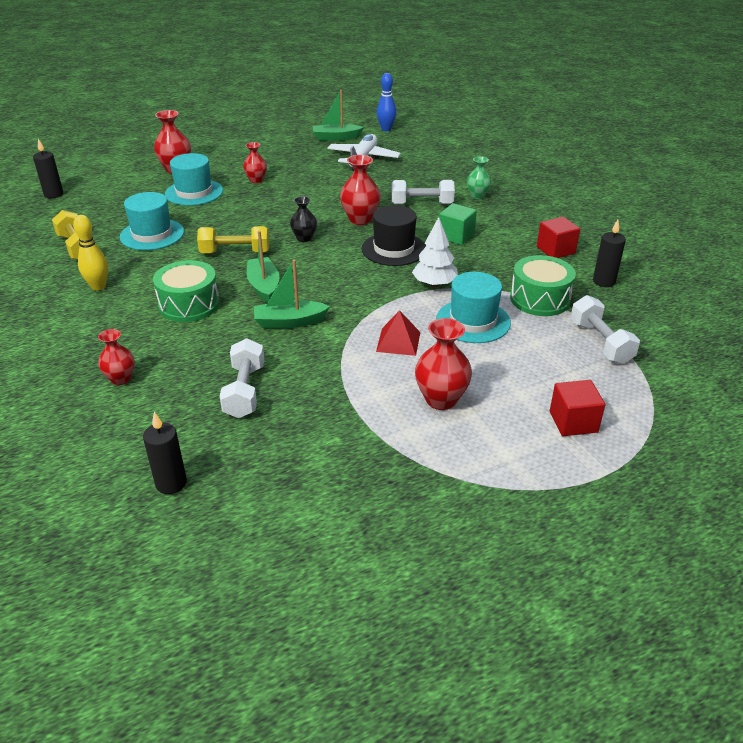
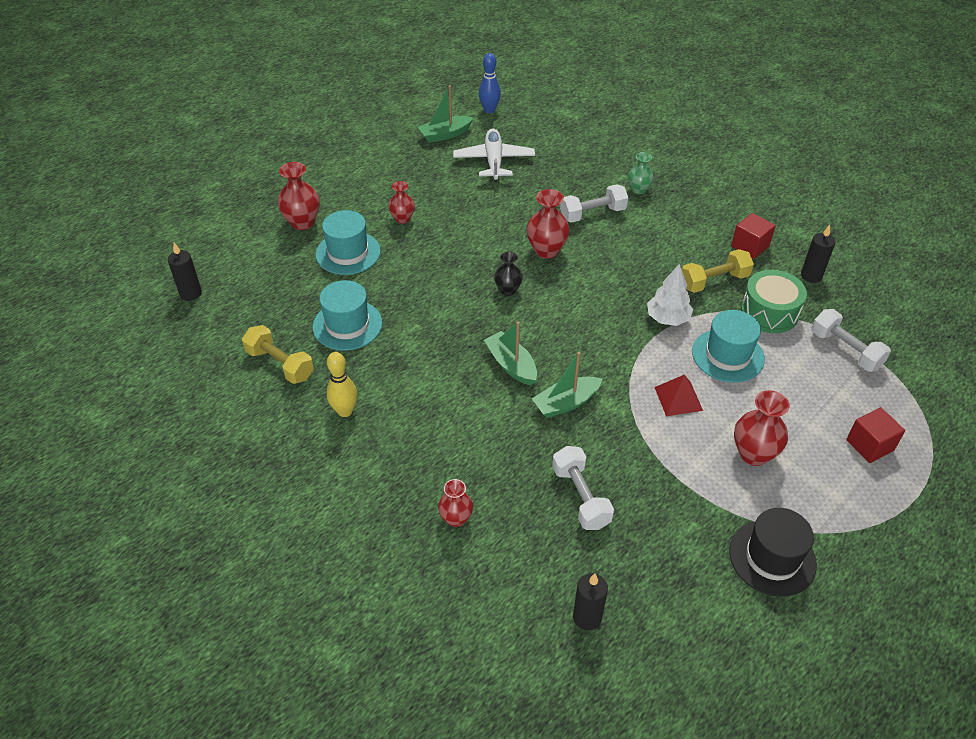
camera: 20 degrees left, 10 degrees up
green drum [153,260,220,322] -> none
yellow dumbbell [197,226,269,253] -> yellow dumbbell moved to [682,249,754,293]
black hat [362,205,426,266] -> black hat moved to [730,508,817,597]
green cube [439,203,477,245] -> none

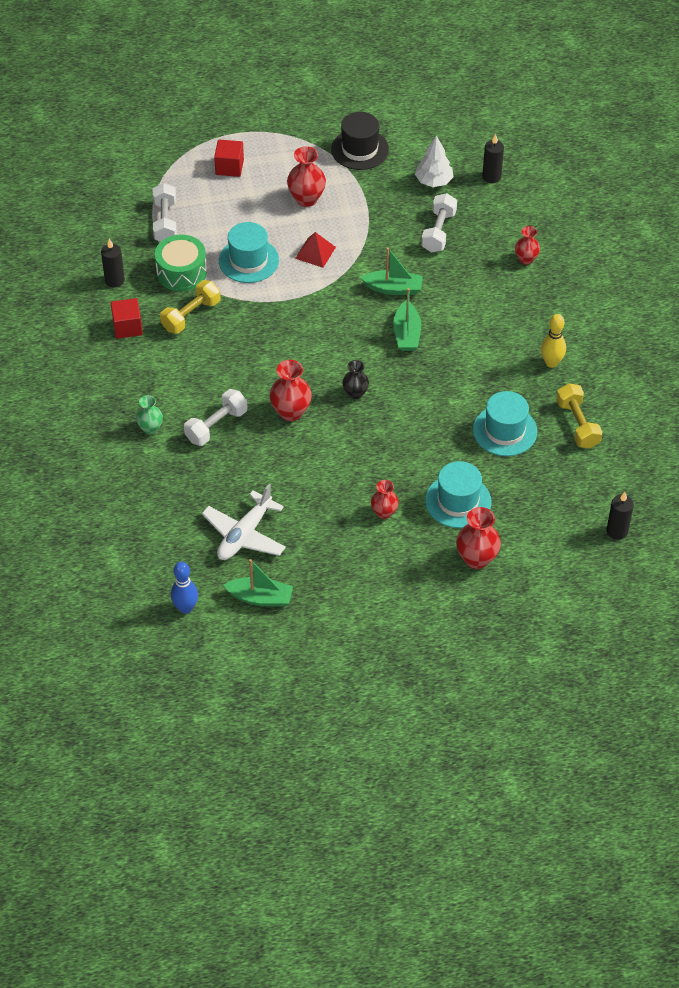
camera: 145 degrees left, 5 degrees up
white dumbbell [560,184,628,223] -> white dumbbell turned 60 degrees counterclockwise [184,389,247,446]
white tree [647,264,693,326] -> white tree moved to [415,135,453,187]
yellow dumbbell [682,249,754,293] -> yellow dumbbell turned 60 degrees counterclockwise [160,280,221,334]

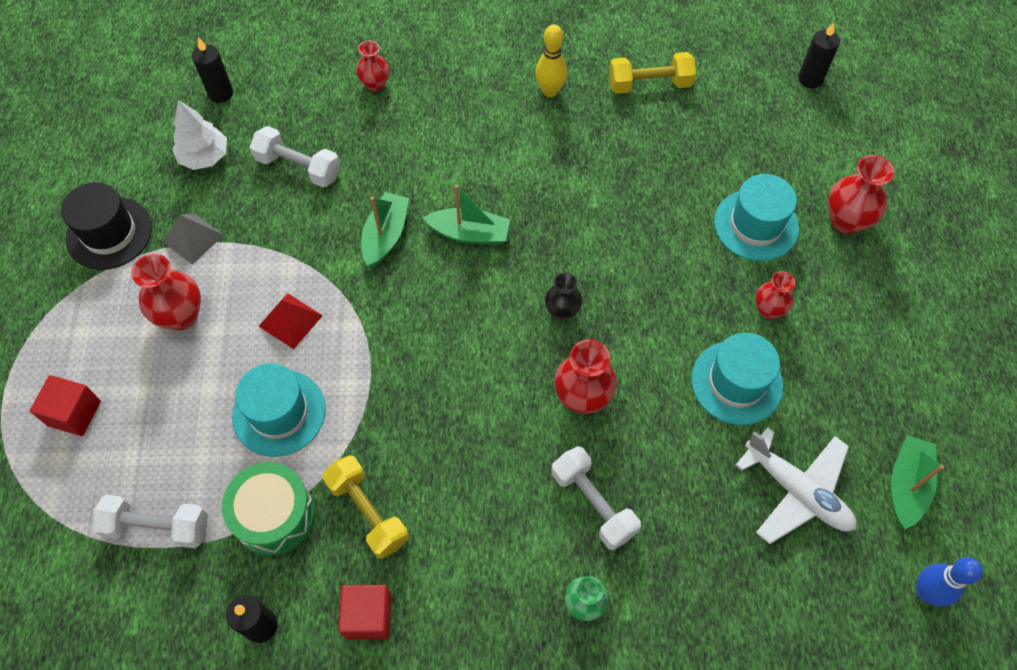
camera: 80 degrees left, 10 degrees up
turquoise hat [473,391,537,456] -> turquoise hat moved to [691,333,783,425]
none -> grey pyramid [162,213,224,265]

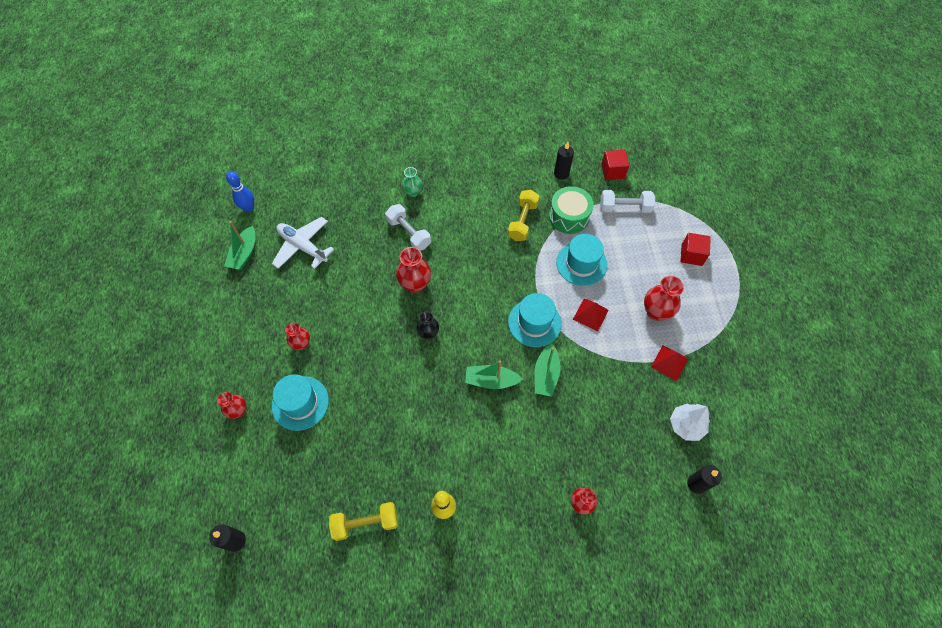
camera: 175 degrees right, 0 degrees up
black hat [61,182,152,270] -> none
grey pyramid [162,213,224,265] -> red pyramid [651,345,688,381]
white dumbbell [250,126,340,187] -> none
yellow dumbbell [322,455,409,559] -> yellow dumbbell turned 60 degrees clockwise [508,190,539,241]
red cube [338,585,392,639] -> red cube moved to [601,150,629,180]
turquoise hat [691,333,783,425] -> turquoise hat moved to [508,293,562,347]
red vase [828,155,895,234] -> red vase [217,392,246,419], size x0.64

